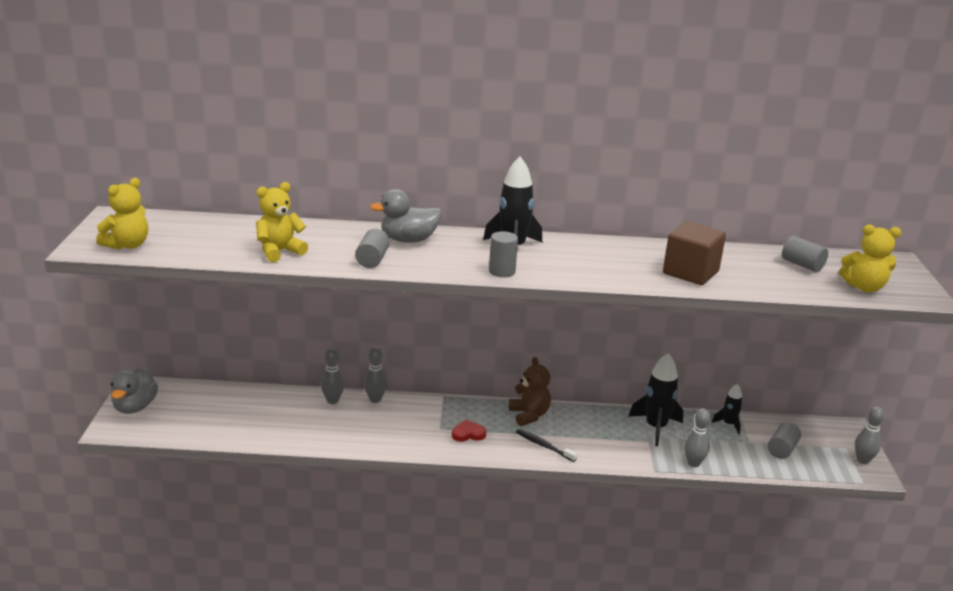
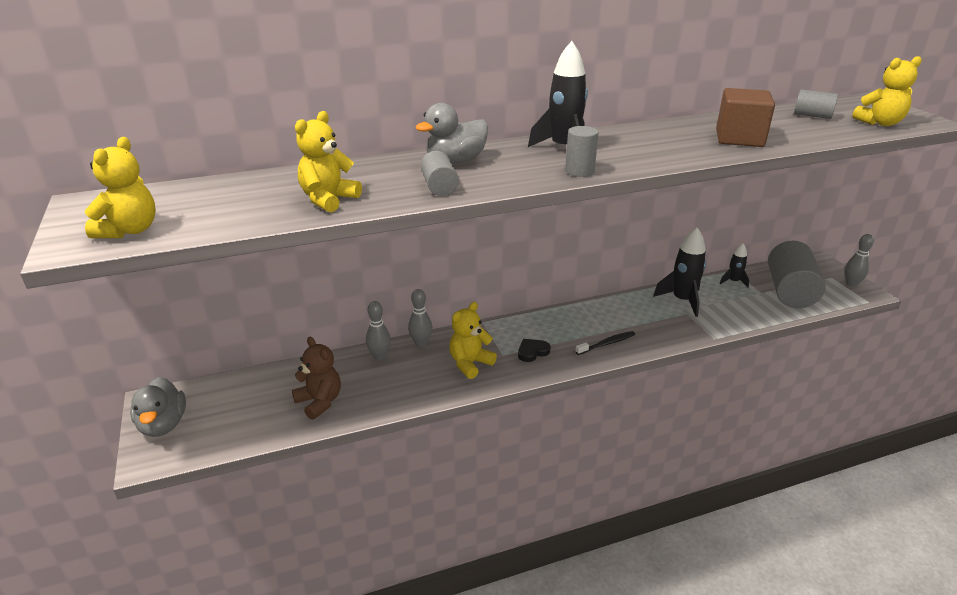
camera: 20 degrees left, 5 degrees up
red heart [452,420,486,442] -> black heart [518,339,551,362]
brown teddy bear [509,357,551,426] -> brown teddy bear moved to [292,337,341,420]
black toothbrush [516,429,577,462] -> black toothbrush turned 135 degrees clockwise [575,331,635,355]
grey bowling pin [684,409,710,467] -> none
grey cylinder [768,422,801,459] -> grey cylinder [768,241,826,308], size x2.02
none -> yellow teddy bear [449,302,497,379]

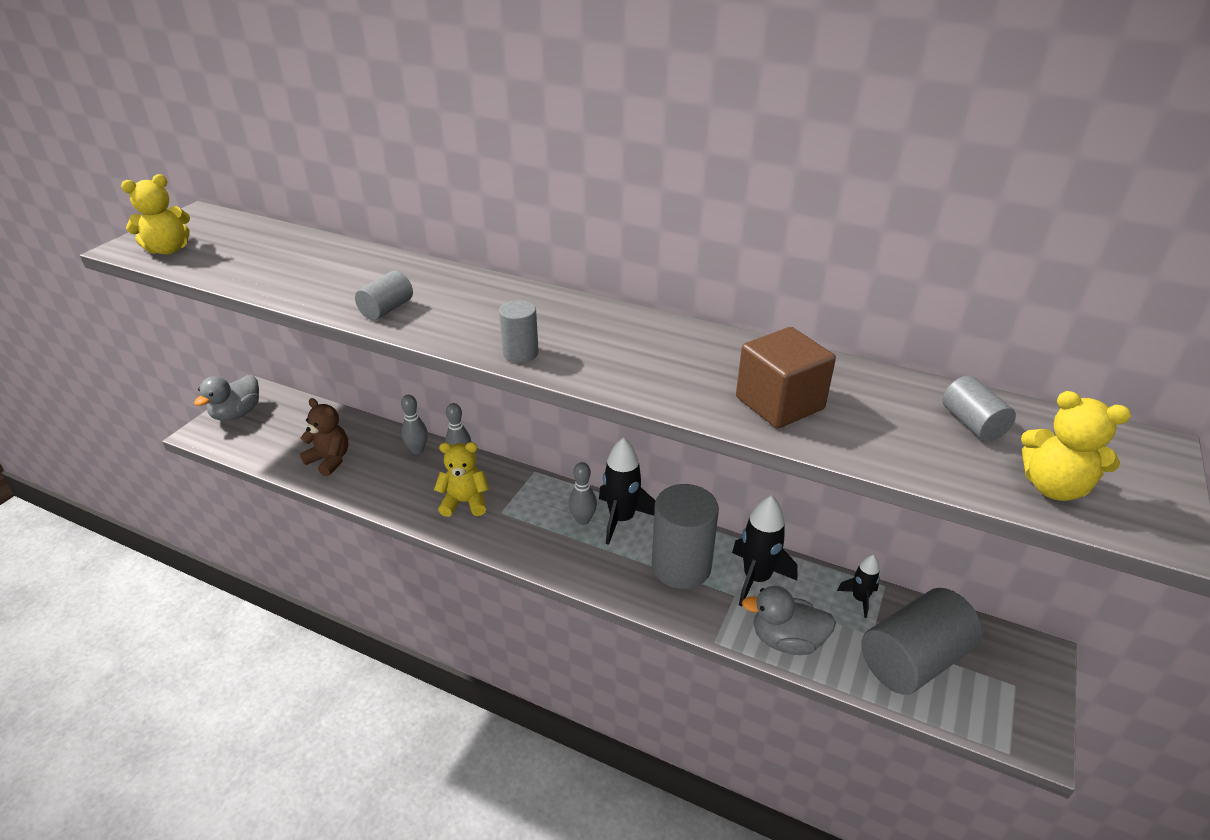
camera: 45 degrees right, 5 degrees up
brown teddy bear [292,337,341,420] -> brown teddy bear turned 60 degrees counterclockwise [300,398,348,476]
yellow teddy bear [295,111,362,212] -> none
grey duck [415,103,488,164] -> grey duck moved to [742,586,836,655]
black heart [518,339,551,362] -> none
black rocket [528,41,588,147] -> black rocket moved to [599,437,656,545]
black toothbrush [575,331,635,355] -> none
grey bowling pin [845,234,874,287] -> grey bowling pin moved to [569,462,597,525]
none -> grey cylinder [652,484,719,589]

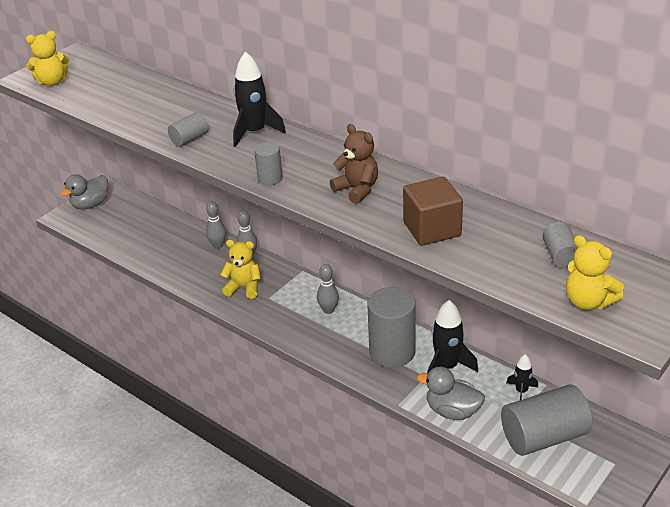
camera: 15 degrees right, 0 degrees up
brown teddy bear [300,398,348,476] -> brown teddy bear moved to [330,124,378,204]
black rocket [599,437,656,545] -> black rocket moved to [233,51,286,147]

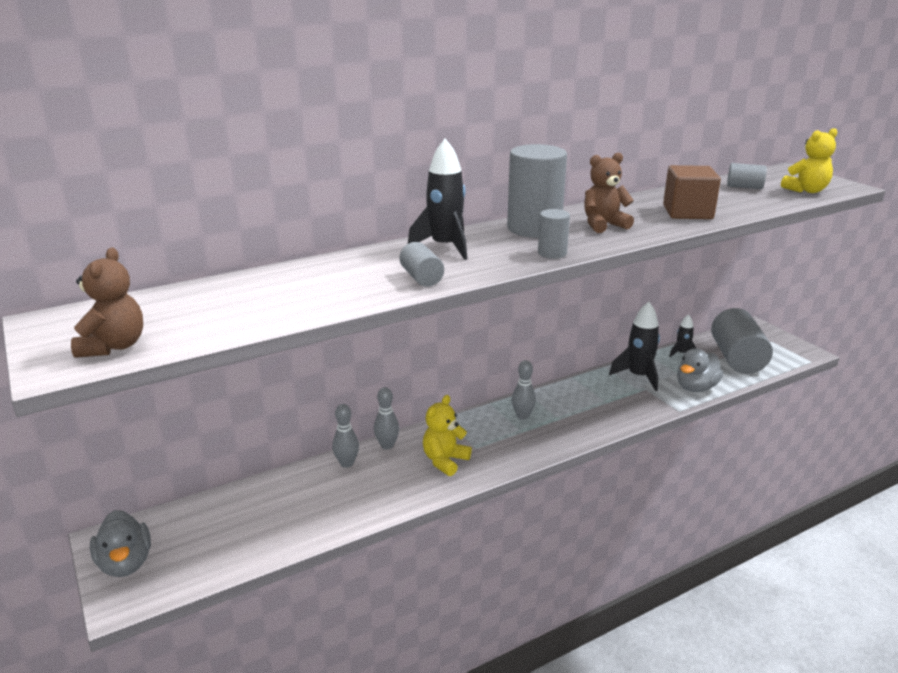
camera: 70 degrees left, 10 degrees down
yellow teddy bear [26,31,69,86] -> brown teddy bear [71,247,143,358]
grey cylinder [367,287,416,368] -> grey cylinder moved to [507,144,567,238]

